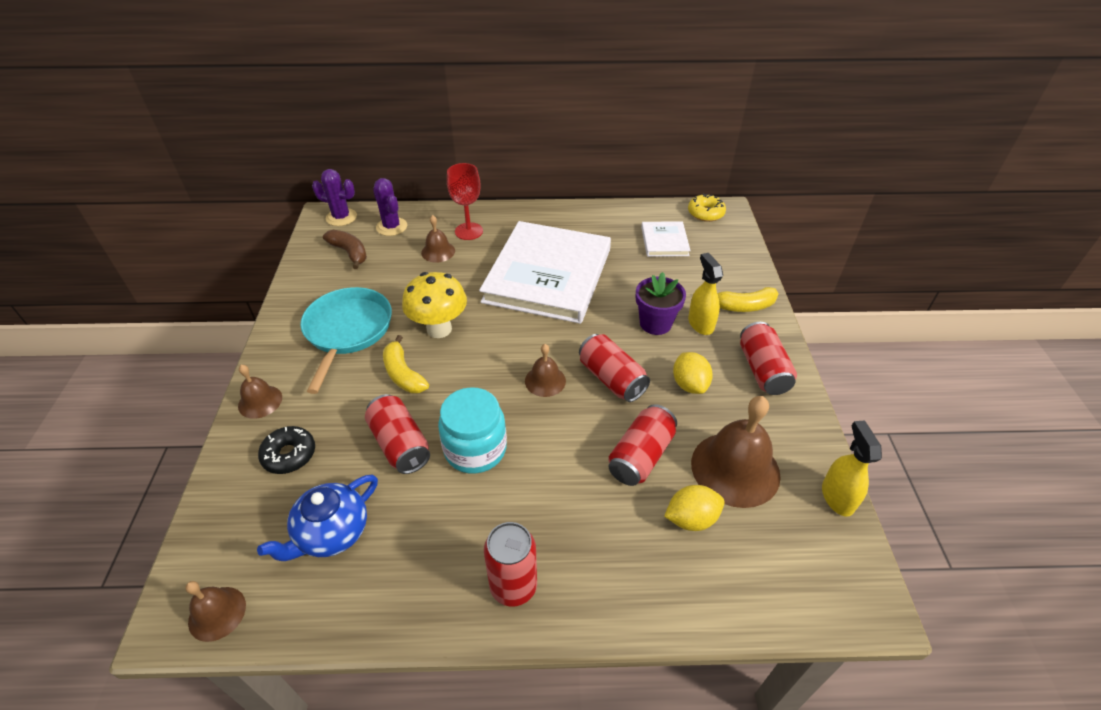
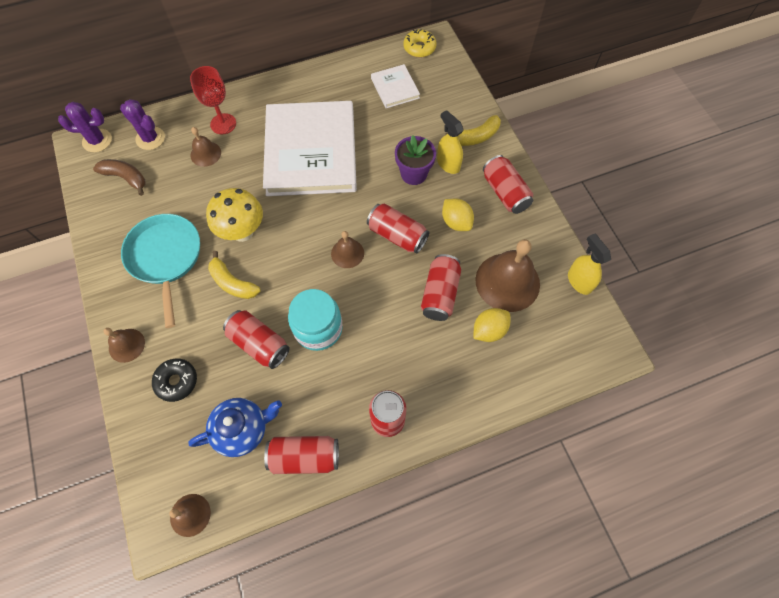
camera: 20 degrees left, 20 degrees up
blue teapot [257,475,378,561] -> blue teapot turned 135 degrees counterclockwise [188,398,282,457]
none -> red can [264,436,339,474]

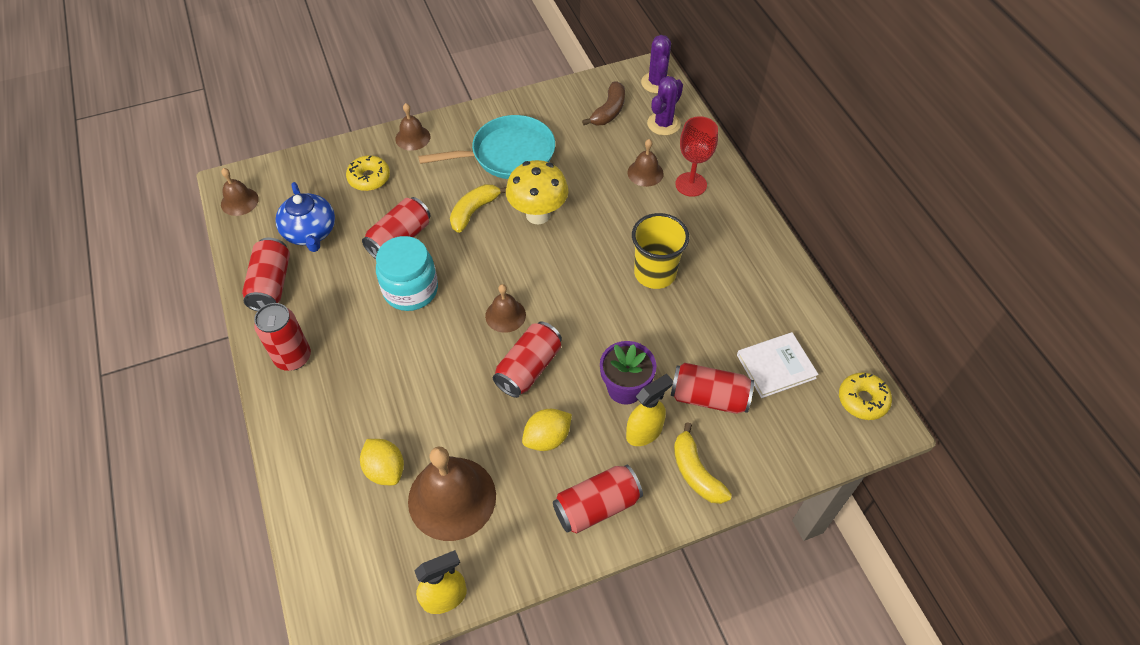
camera: 90 degrees right, 10 degrees down
black donut [152,358,197,402] -> yellow donut [346,155,390,191]
white book [263,101,357,196] -> yellow cup [632,213,689,289]
red can [421,254,461,321] -> red can moved to [671,363,754,414]

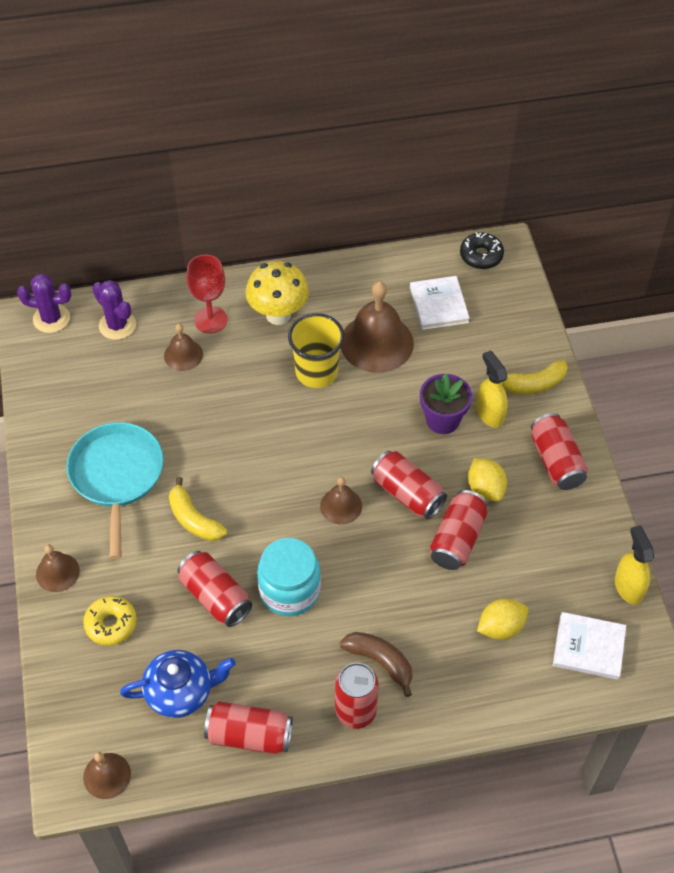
camera: 80 degrees left, 0 degrees up
brown bell [408,446,496,541] -> brown bell moved to [341,281,414,373]
yellow mushroom [506,160,568,224] -> yellow mushroom moved to [245,261,309,325]
brown banana [582,81,625,125] -> brown banana moved to [340,632,412,697]
red can [671,363,754,414] -> red can moved to [430,490,488,570]
yellow donut [839,373,892,420] -> black donut [460,232,504,269]
none -> white book [553,612,626,680]

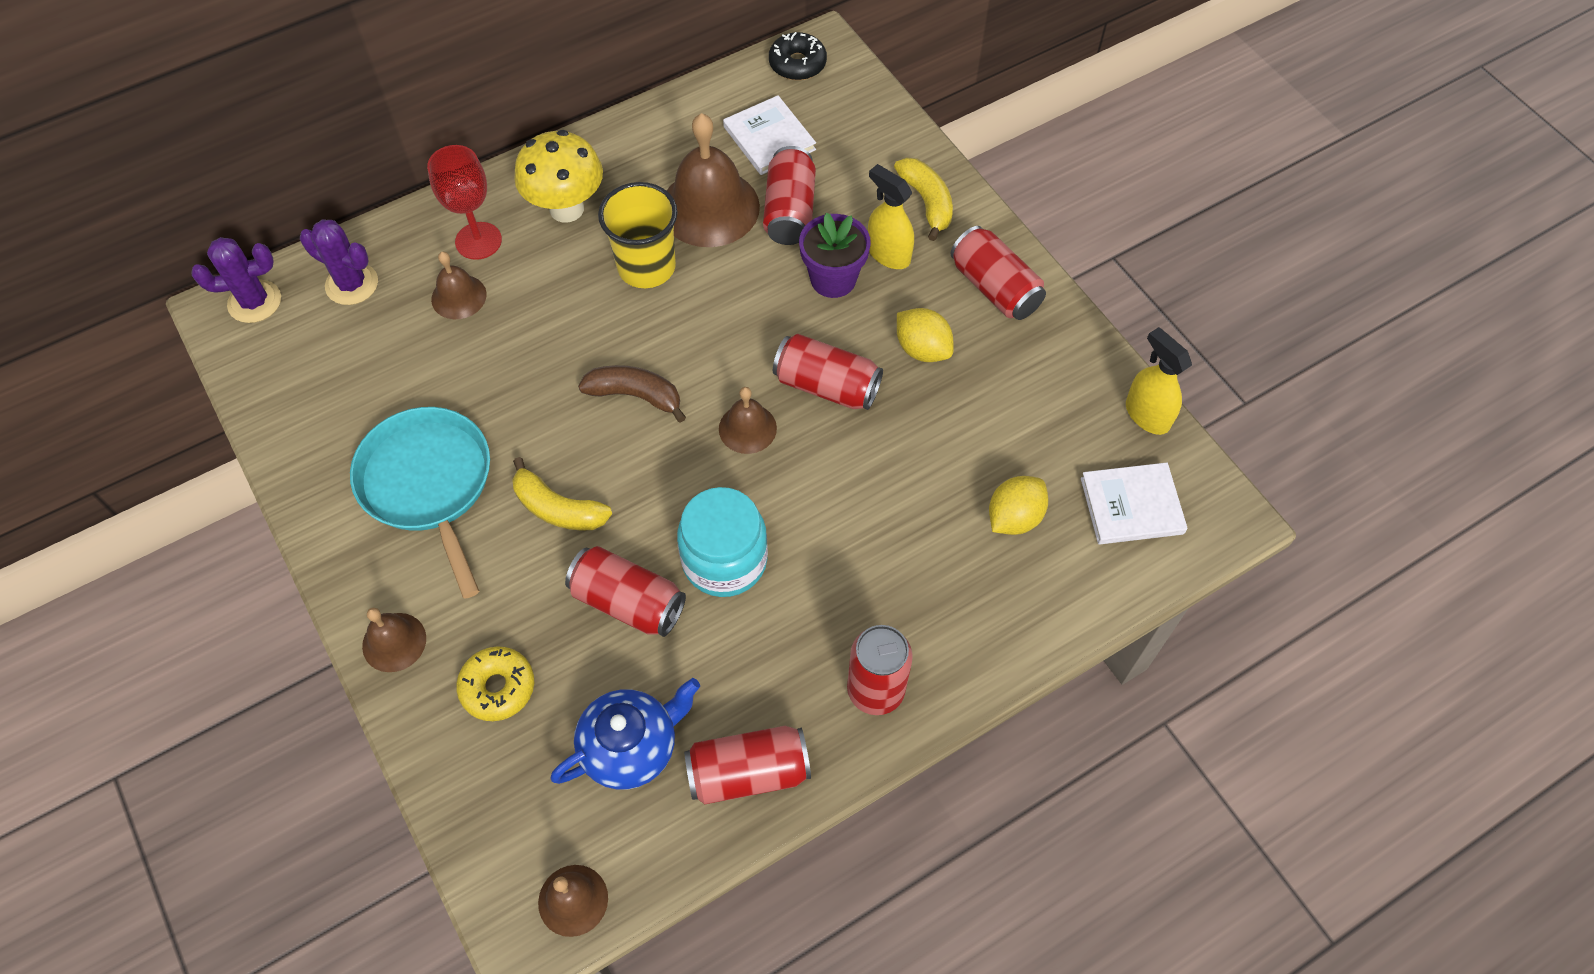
camera: 20 degrees left, 5 degrees up
brown banana [340,632,412,697] -> brown banana moved to [578,365,686,423]
red can [430,490,488,570] -> red can moved to [763,146,816,245]
yellow banana [501,360,568,394] -> yellow banana turned 75 degrees counterclockwise [894,158,953,241]

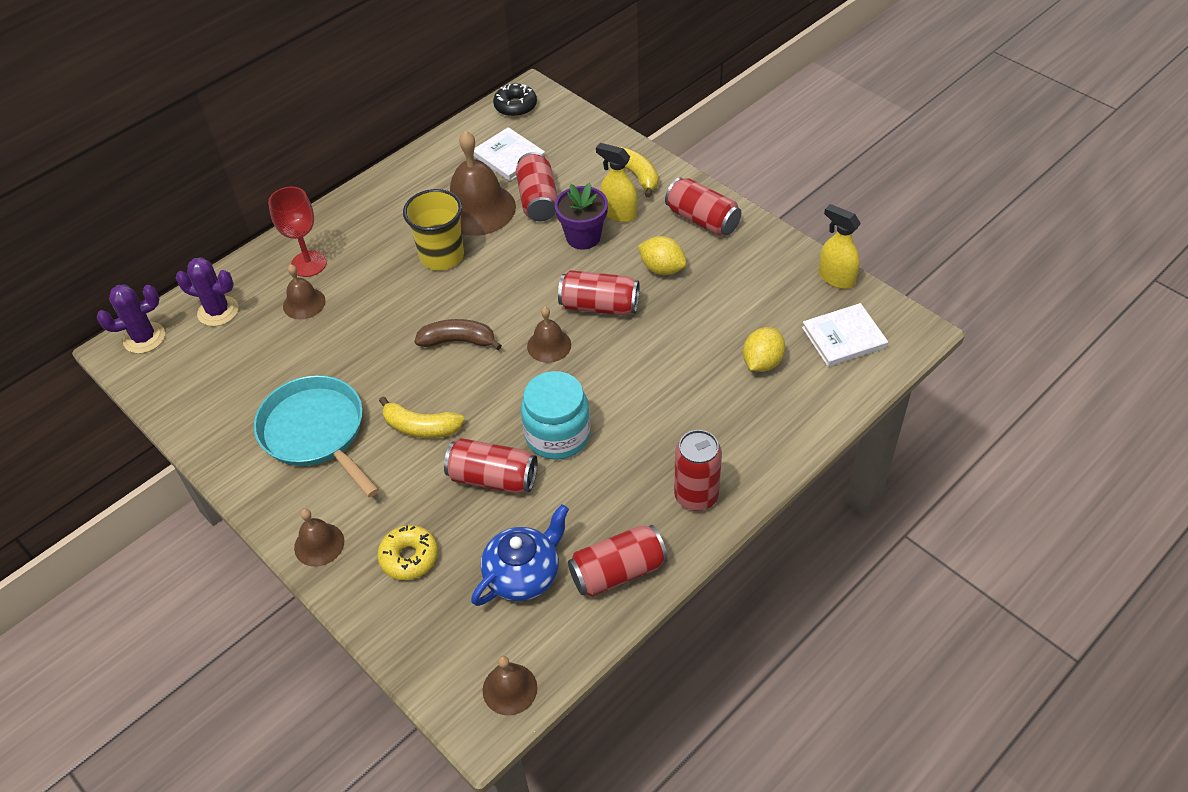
camera: 10 degrees left, 10 degrees down
yellow mushroom [514,130,603,223] -> none

